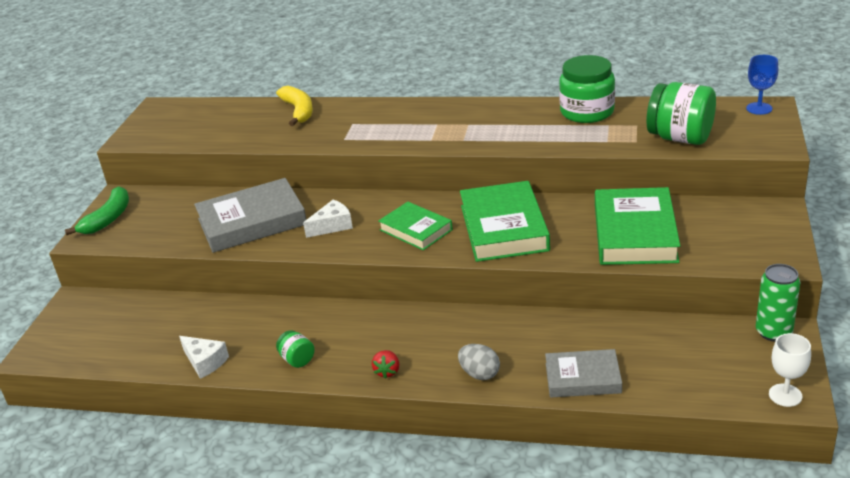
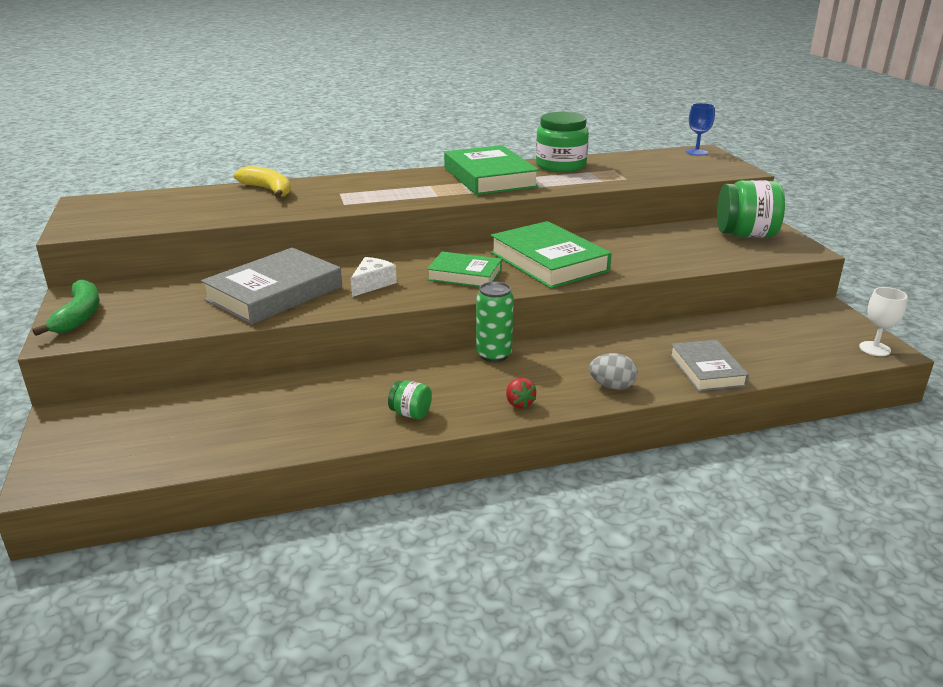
camera: 30 degrees left, 5 degrees down
white cheese [179,336,229,379] -> none
grey book [545,349,622,398] -> grey book turned 75 degrees counterclockwise [670,340,749,391]
green book [595,187,680,265] -> green book moved to [444,145,539,195]
green jar [646,82,716,145] -> green jar moved to [717,180,785,238]
green can [756,264,800,342] -> green can moved to [476,281,514,362]

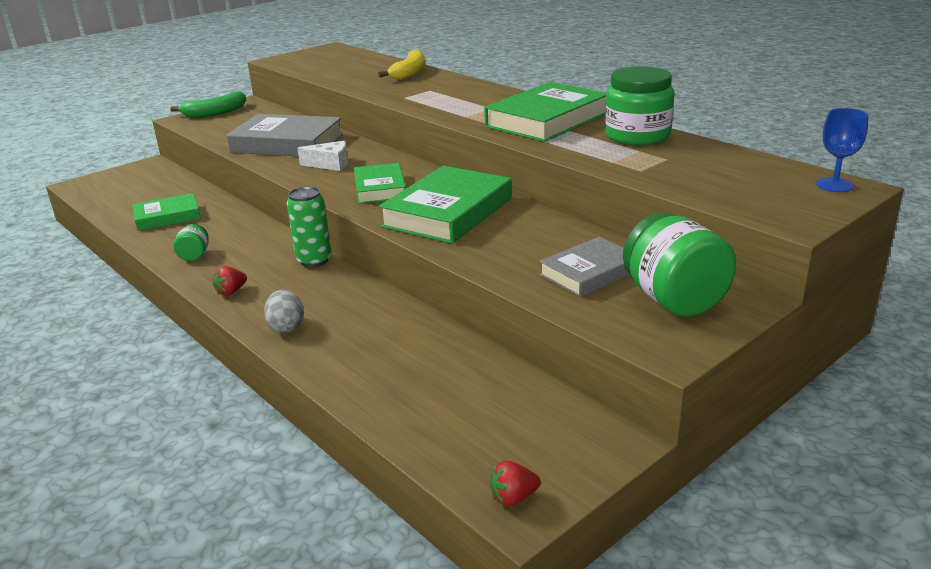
camera: 65 degrees right, 0 degrees up
grey book [670,340,749,391] -> grey book moved to [539,237,630,297]
white goblet [859,287,907,356] -> red strawberry [490,461,541,506]
none -> green book [132,193,201,231]

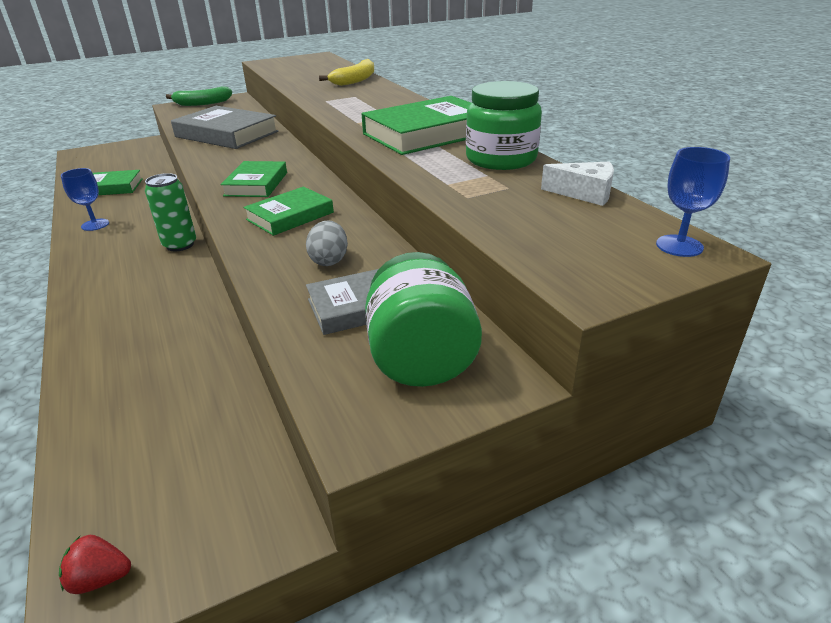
camera: 15 degrees right, 5 degrees up
green jar [173,224,209,261] -> blue goblet [61,168,109,231]
red strawberry [212,266,247,296] -> none
grey egg [264,289,304,333] -> grey egg moved to [306,220,348,266]
white cheese [297,141,348,171] -> white cheese moved to [541,162,614,206]
green book [379,166,512,244] -> green book [243,187,334,236], size x0.61

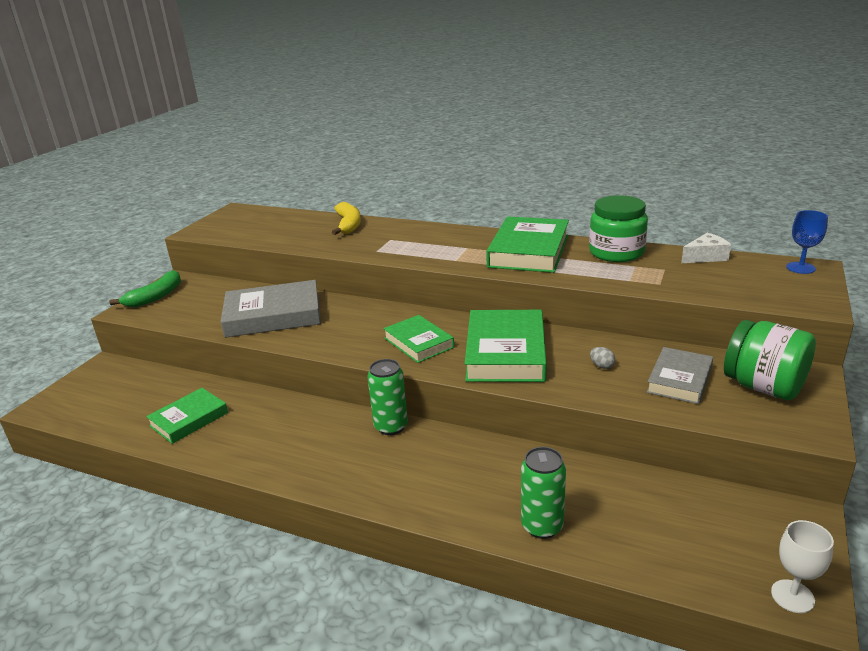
camera: 40 degrees left, 5 degrees down
red strawberry [59,535,131,594] -> white goblet [771,520,834,613]
blue goblet [61,168,109,231] -> none
green book [243,187,334,236] -> green book [465,310,547,382], size x1.65
grey egg [306,220,348,266] -> grey egg [590,347,615,369], size x0.62
none -> green can [521,447,566,539]

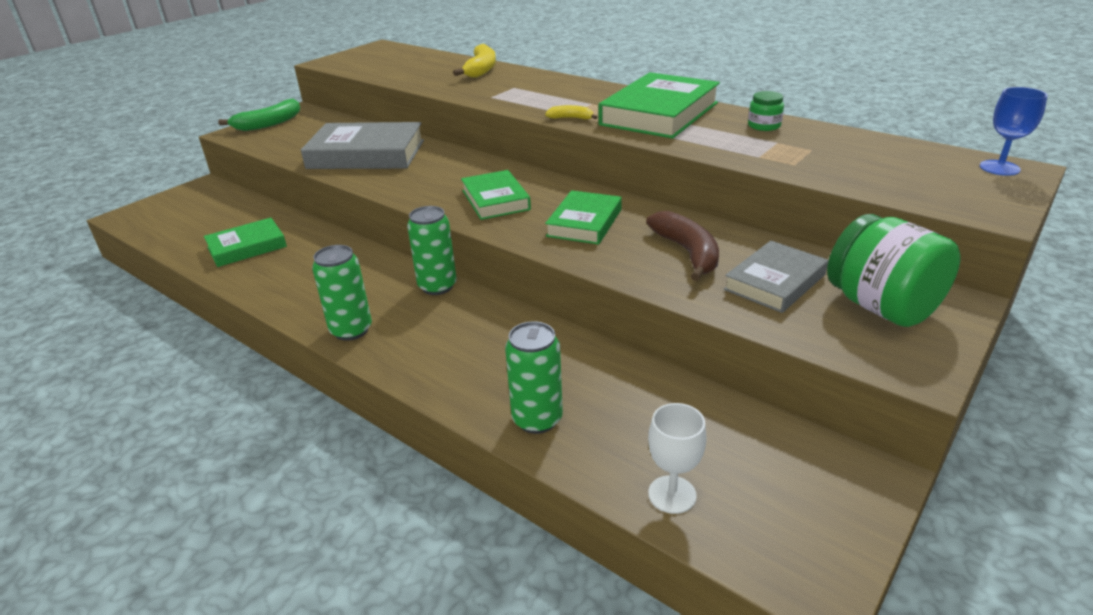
camera: 15 degrees right, 5 degrees up
green book [465,310,547,382] -> green book [545,190,622,245], size x0.61
green jar [589,195,648,262] -> green jar [748,91,784,131], size x0.48
grey egg [590,347,615,369] -> brown banana [646,211,719,281]
white cheese [681,233,731,263] -> none
white goblet [771,520,834,613] -> white goblet moved to [648,403,706,514]
none -> green can [312,245,372,341]
none -> yellow banana [545,105,597,119]

